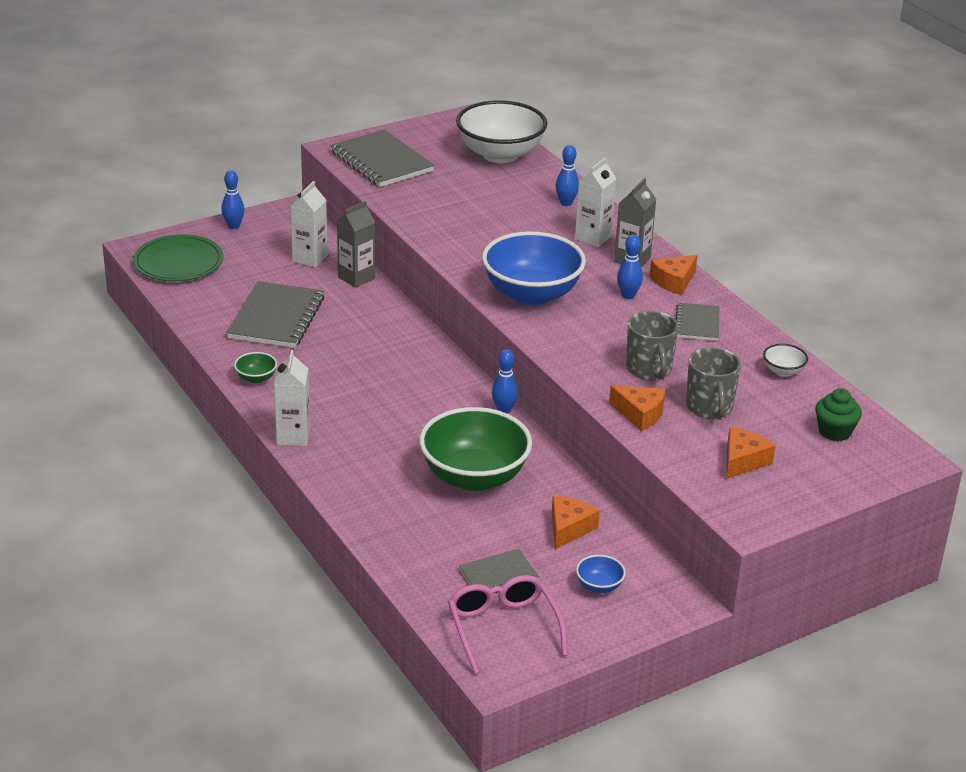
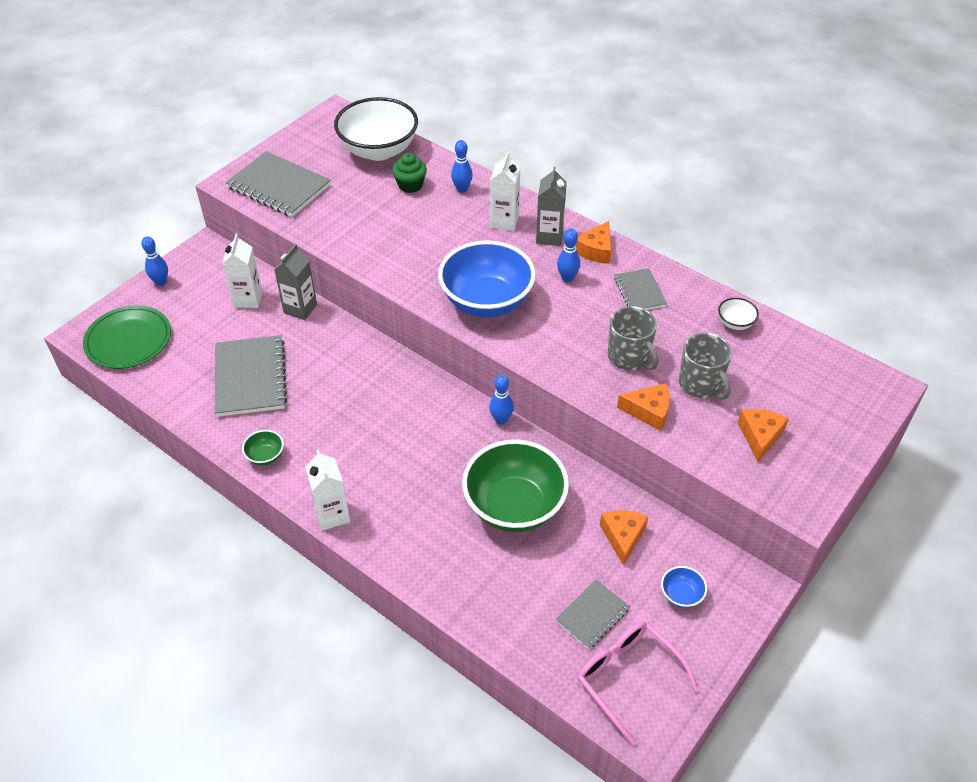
camera: 20 degrees left, 15 degrees up
green cupcake [815,388,862,441] -> green cupcake moved to [392,153,427,193]

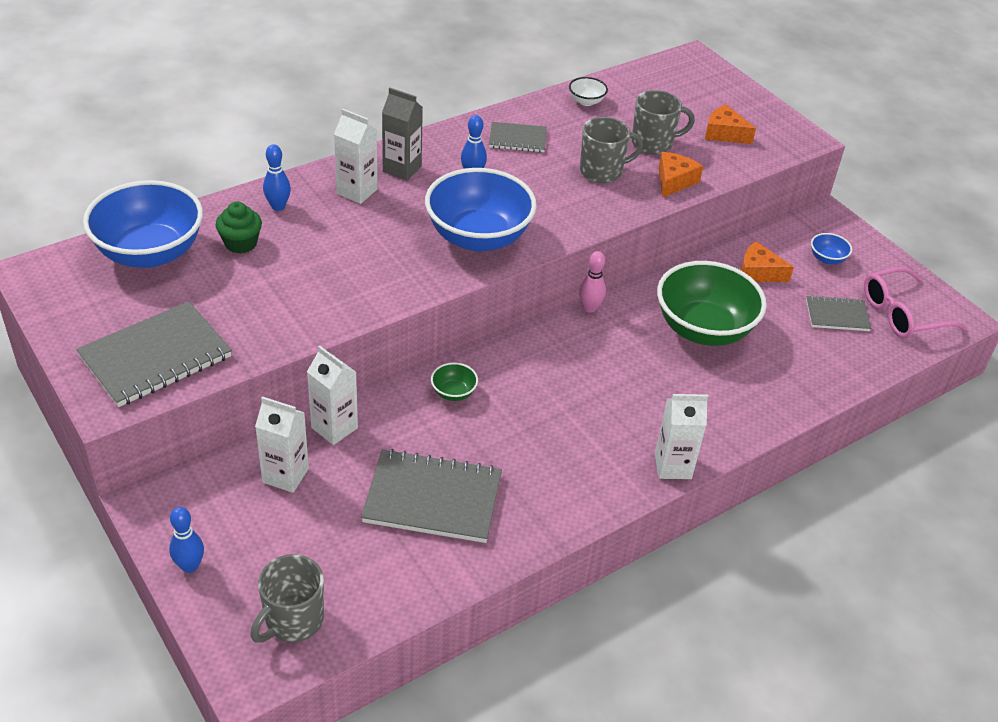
camera: 75 degrees left, 5 degrees down
green plate [83,306,171,369] -> grey mug [250,554,324,643]
green bowl [242,430,284,465] -> green bowl moved to [431,363,478,401]
grey carton [274,244,317,320] -> white carton [307,346,358,445]
white bowl [334,97,418,161] -> blue bowl [83,180,203,268]
blue bowling pin [489,375,514,425] -> pink bowling pin [579,251,606,313]
grey notebook [555,580,630,649] -> grey notebook turned 60 degrees counterclockwise [806,295,871,331]
orange cheese [576,221,612,264] -> none

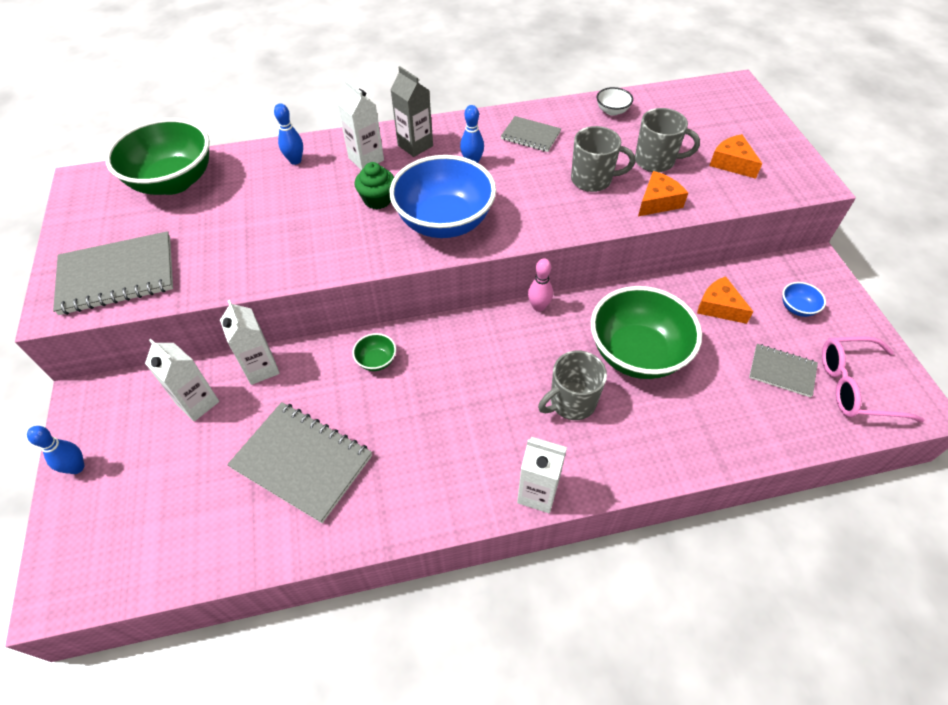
camera: 25 degrees right, 10 degrees up
blue bowl [83,180,203,268] -> green bowl [105,118,210,195]
green cupcake [215,202,262,254] -> green cupcake moved to [354,162,394,209]
grey mug [250,554,324,643] -> grey mug moved to [538,351,607,420]

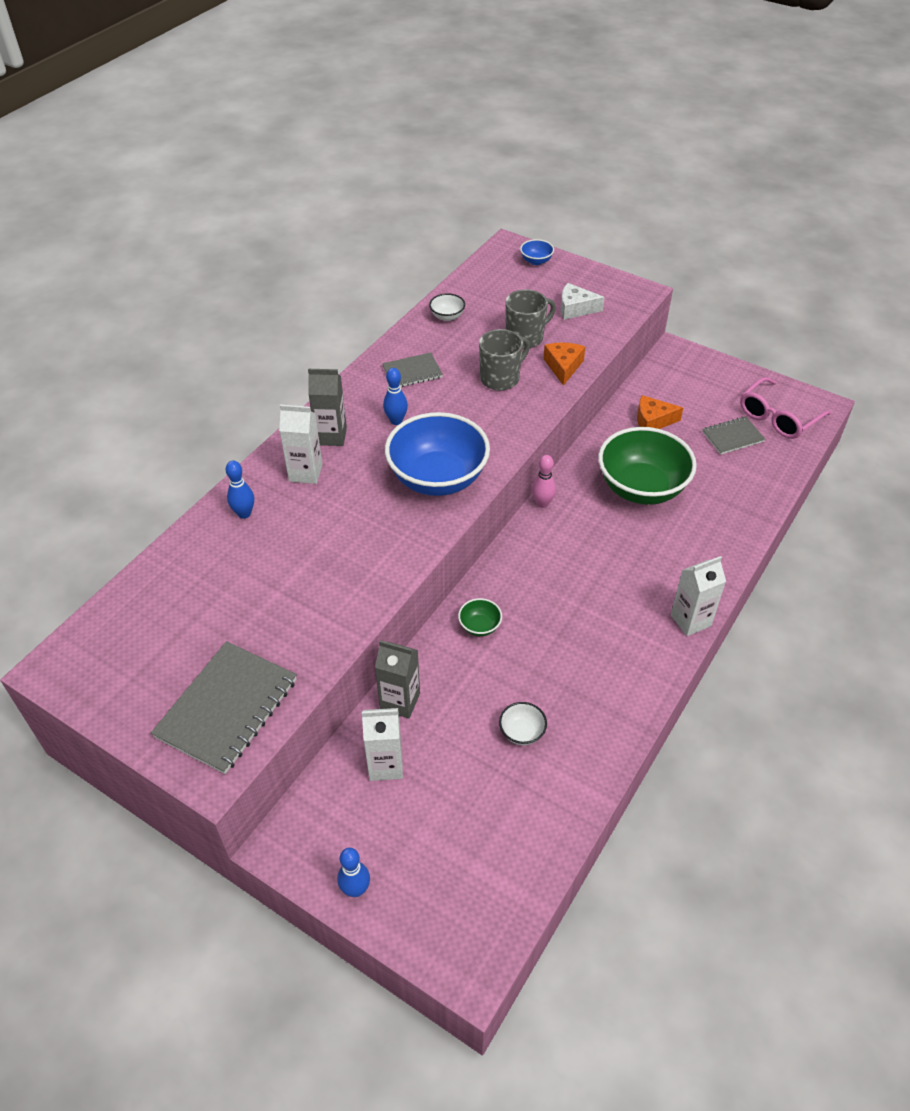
camera: 45 degrees left, 5 degrees down
green bowl [105,118,210,195] -> none
white carton [220,300,280,385] -> grey carton [375,640,420,719]
grey notebook [227,402,372,523] -> white bowl [499,702,547,745]
green cupcake [354,162,394,209] -> none
grey mug [538,351,607,420] -> none
orange cheese [709,134,762,179] -> white cheese [560,283,605,320]
blue bowl [782,282,826,317] -> blue bowl moved to [520,239,554,265]

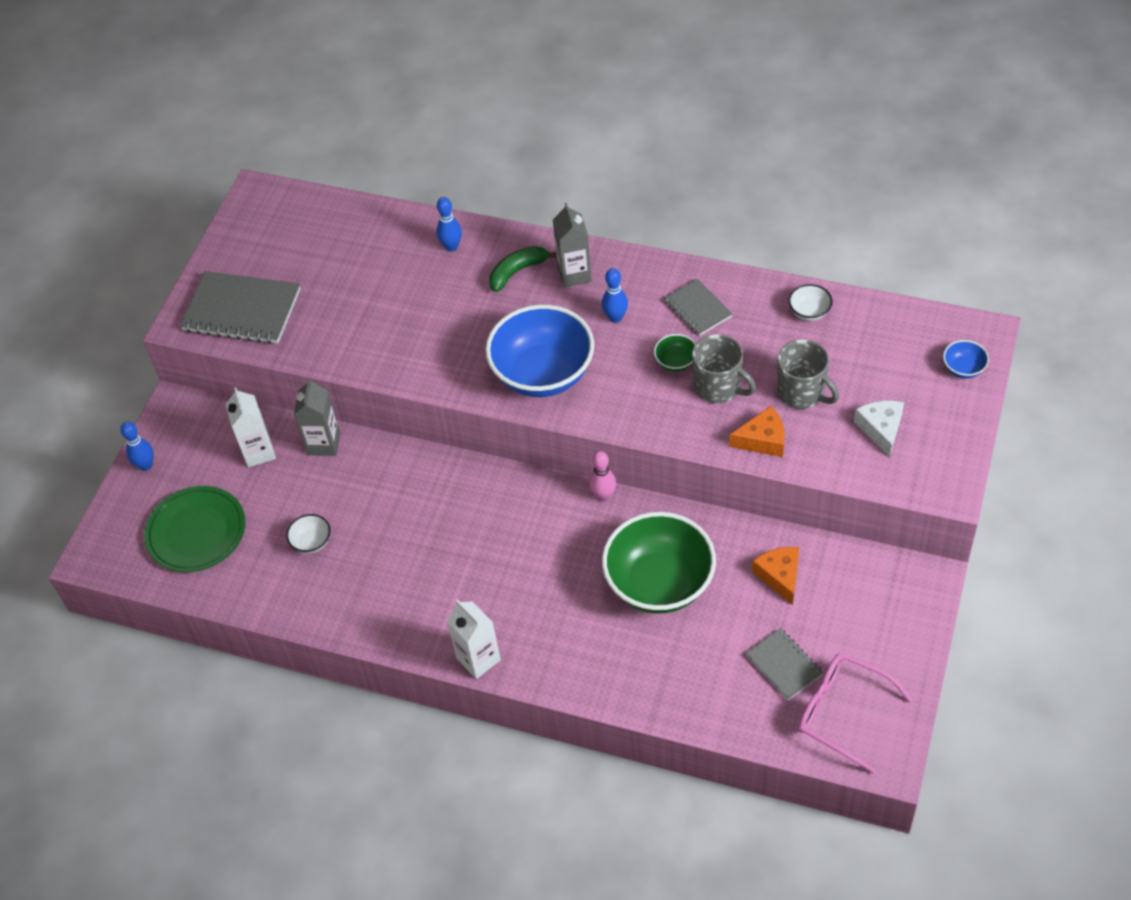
camera: 80 degrees right, 5 degrees up
white carton [279,404,322,484] -> green banana [489,246,557,292]
green bowl [458,598,502,636] -> green bowl moved to [654,334,696,372]
none -> green plate [144,486,245,572]

